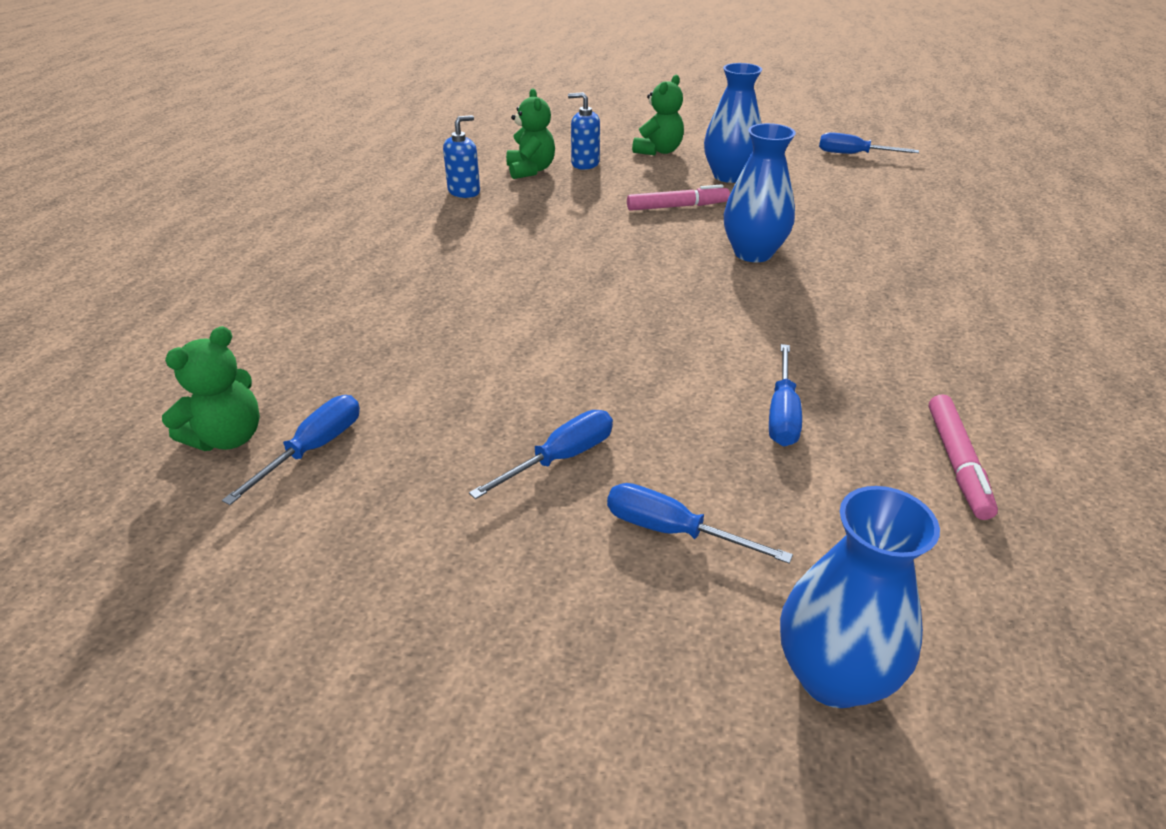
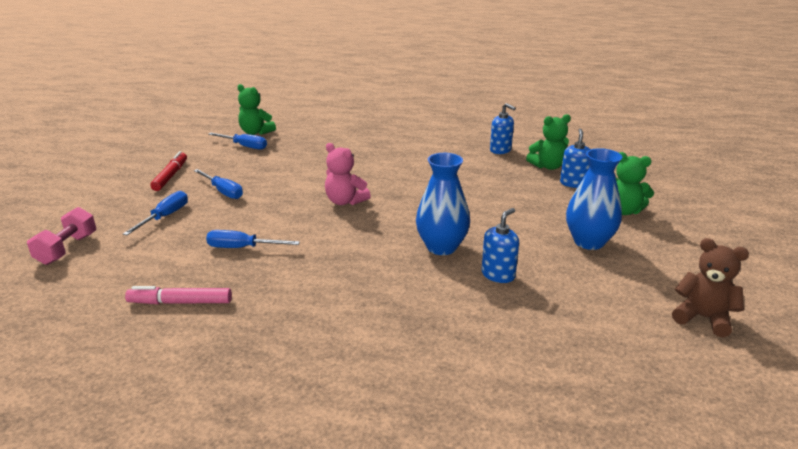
camera: 85 degrees right, 10 degrees down
pink marker [627,184,730,211] -> none
blue vase [780,486,940,708] -> pink dumbbell [27,207,96,265]
blue screwdriver [819,132,919,154] -> brown teddy bear [672,238,749,337]
none -> red marker [150,151,187,191]
none -> pink teddy bear [325,143,371,205]
none -> blue soap dispenser [481,208,519,283]

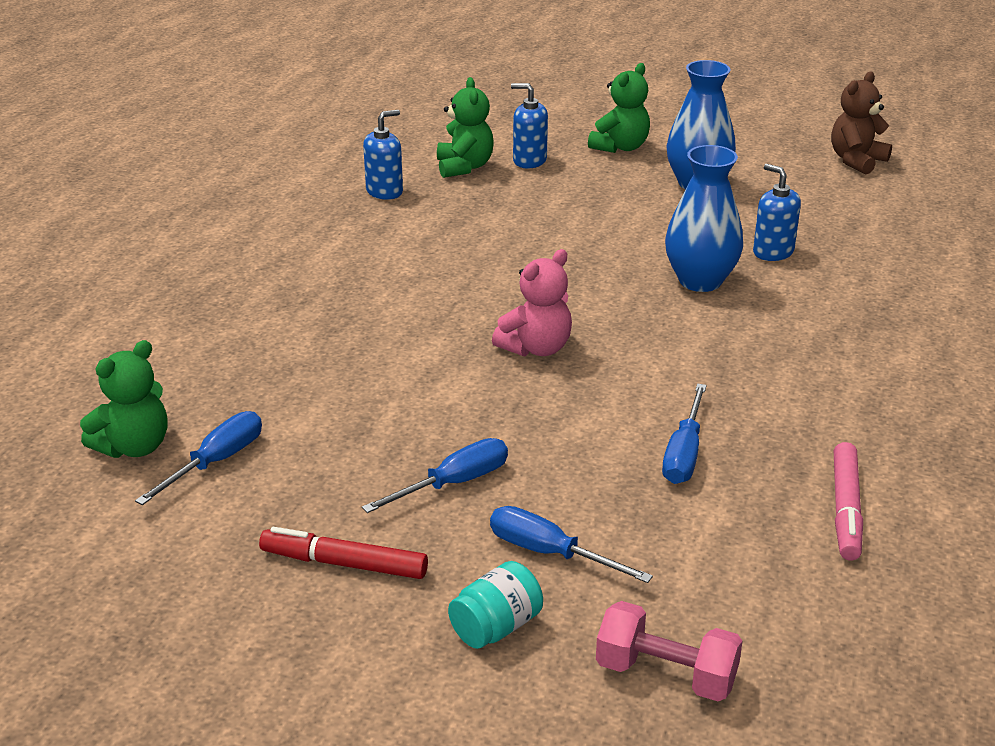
camera: 80 degrees left, 5 degrees up
none -> turquoise jar [448,561,543,649]

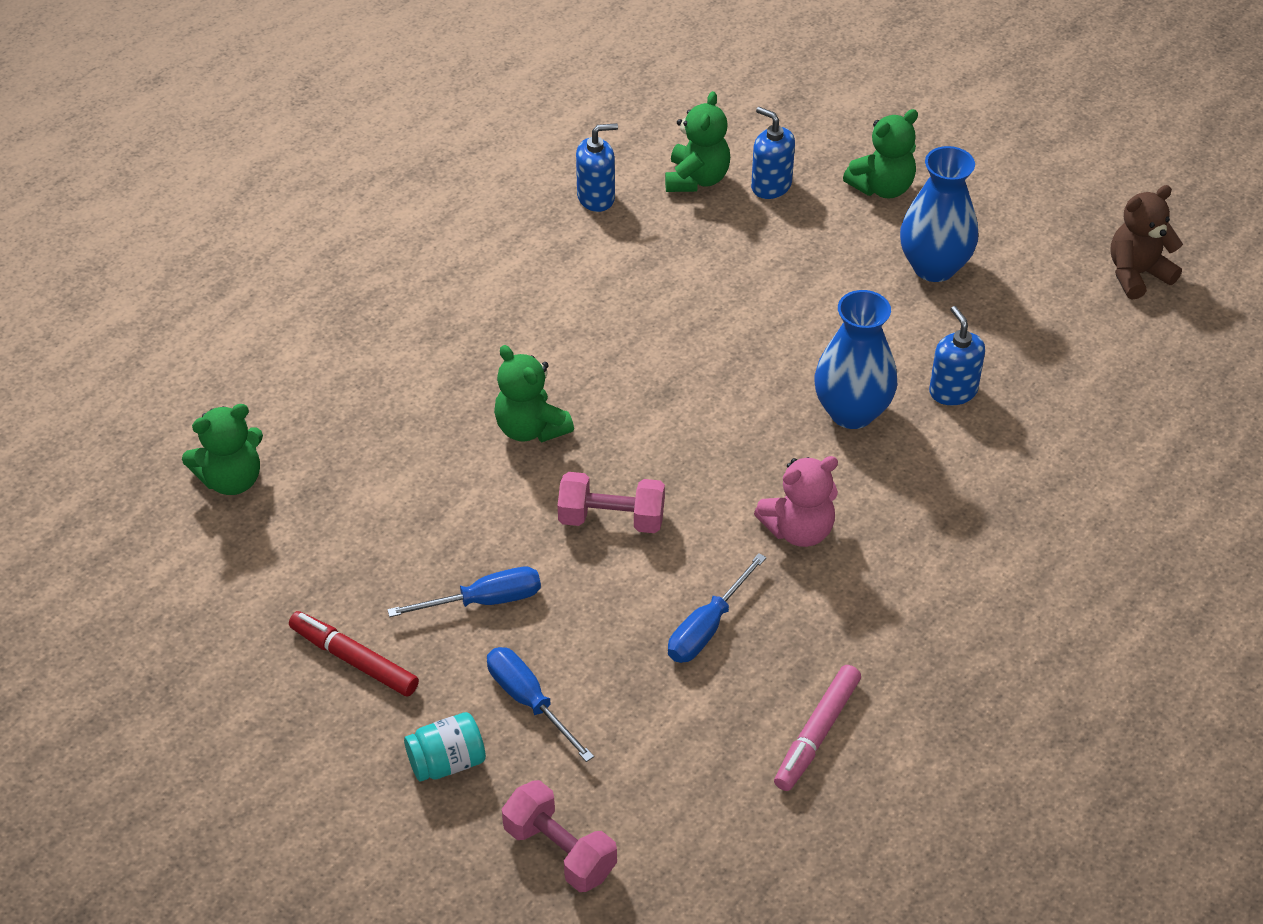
camera: 20 degrees right, 15 degrees up
blue screwdriver [135,411,262,505] -> none
pink teddy bear [492,249,572,356] -> pink teddy bear moved to [754,456,838,547]
none -> green teddy bear [494,345,574,442]
none -> pink dumbbell [558,472,665,533]

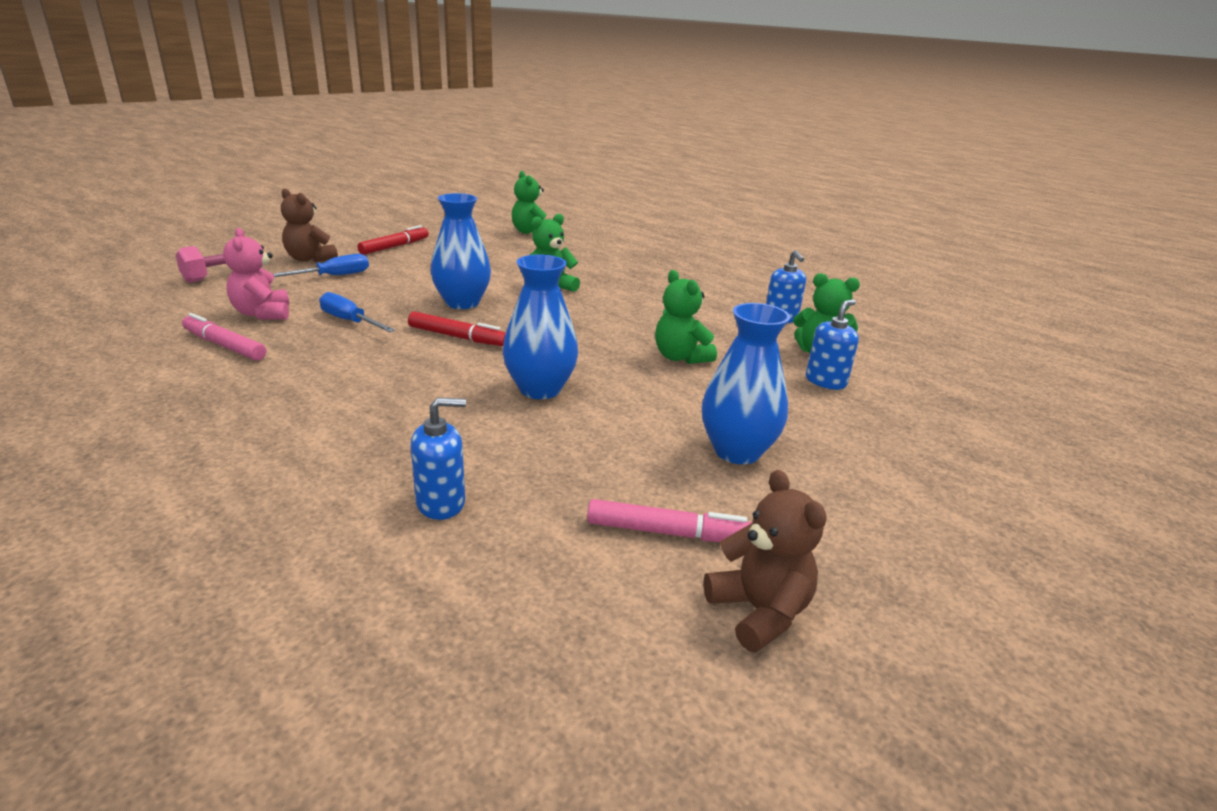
camera: 90 degrees right, 20 degrees down
blue screwdriver [387,567,541,617] -> none
turquoise jar [404,712,486,782] -> brown teddy bear [281,188,338,262]
pink dumbbell [558,472,665,533] -> blue vase [431,193,491,309]
pink teddy bear [754,456,838,547] -> pink teddy bear moved to [223,228,289,319]
green teddy bear [843,109,918,199] -> green teddy bear moved to [655,270,717,364]
blue soap dispenser [929,306,985,405] -> blue soap dispenser moved to [411,398,466,520]
none -> red marker [408,311,506,346]
none -> pink marker [587,499,753,542]

